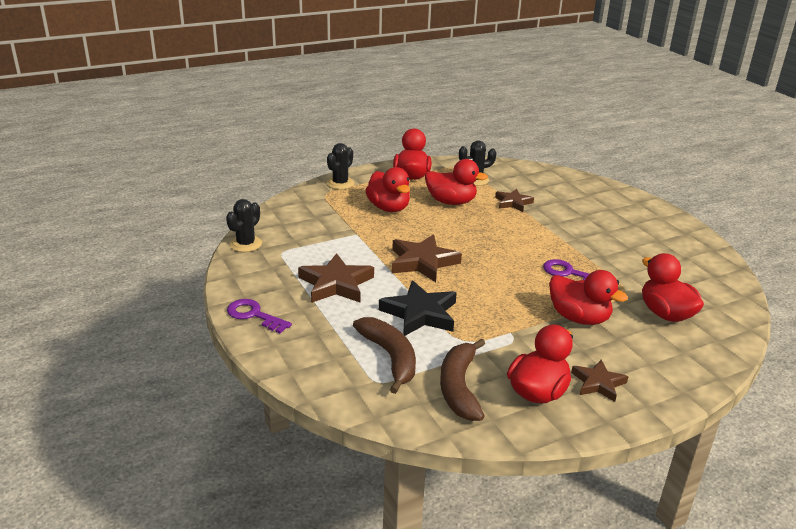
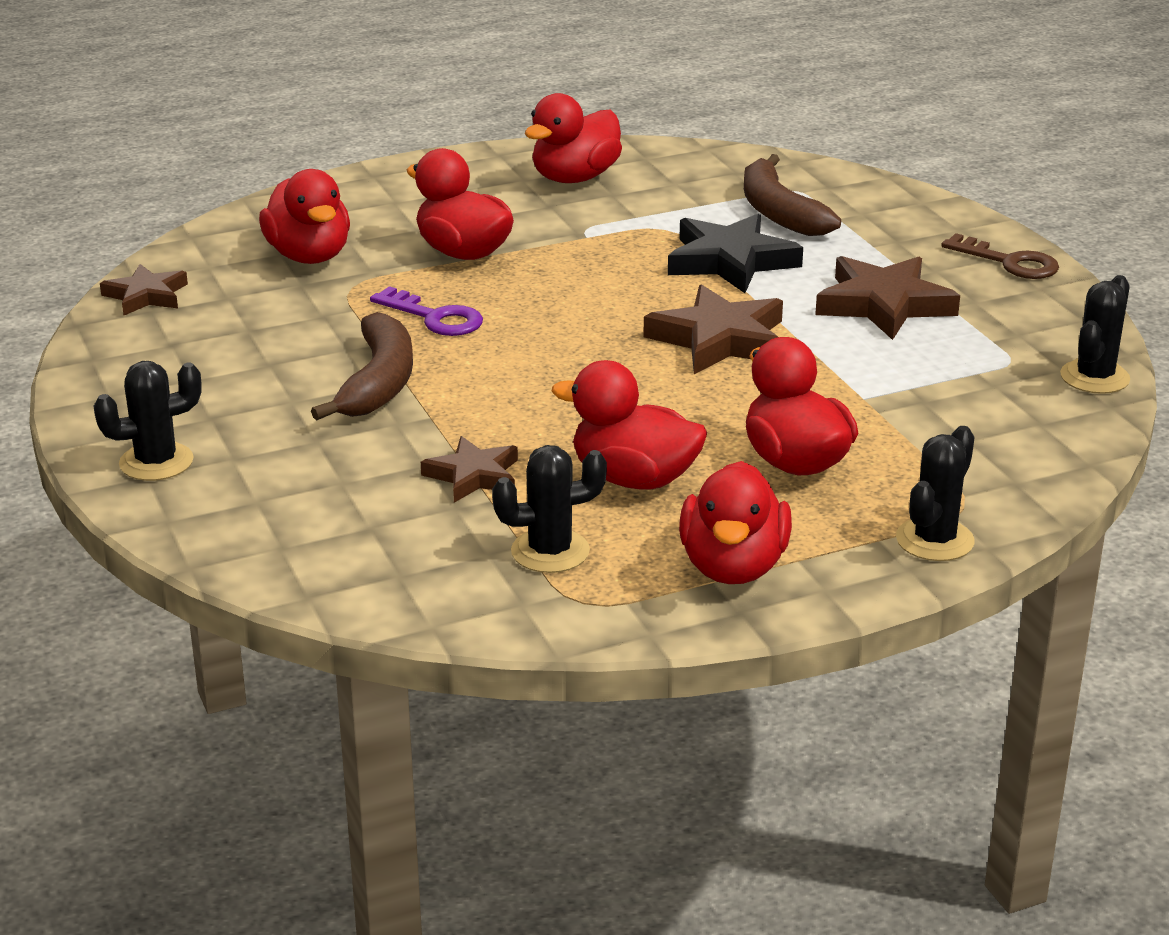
camera: 175 degrees left, 0 degrees up
purple key [227,299,292,333] -> brown key [941,233,1059,279]
brown banana [440,338,485,421] -> brown banana moved to [311,312,413,420]
brown star [571,360,629,402] -> brown star moved to [100,264,188,315]
none -> black cactus [93,361,202,481]

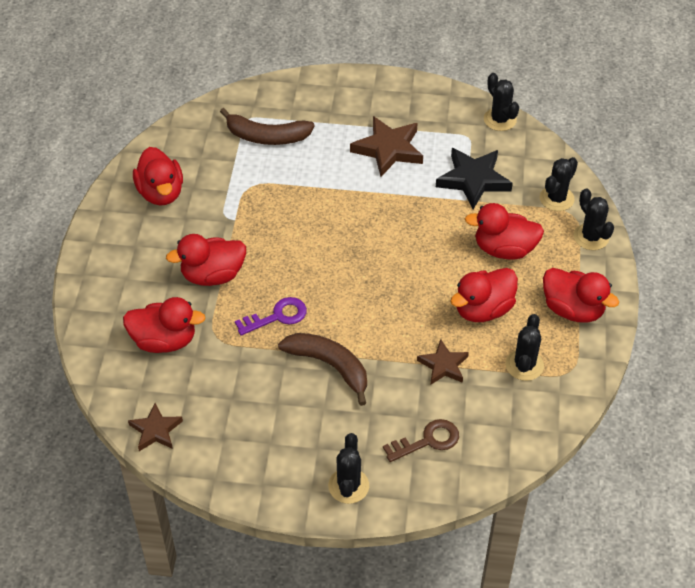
camera: 60 degrees left, 20 degrees up
brown star [643,284,783,374] -> none
black star [668,214,803,293] -> black star moved to [436,148,513,209]
brown key [941,233,1059,279] -> brown key moved to [383,419,459,462]
none -> black cactus [540,157,578,211]

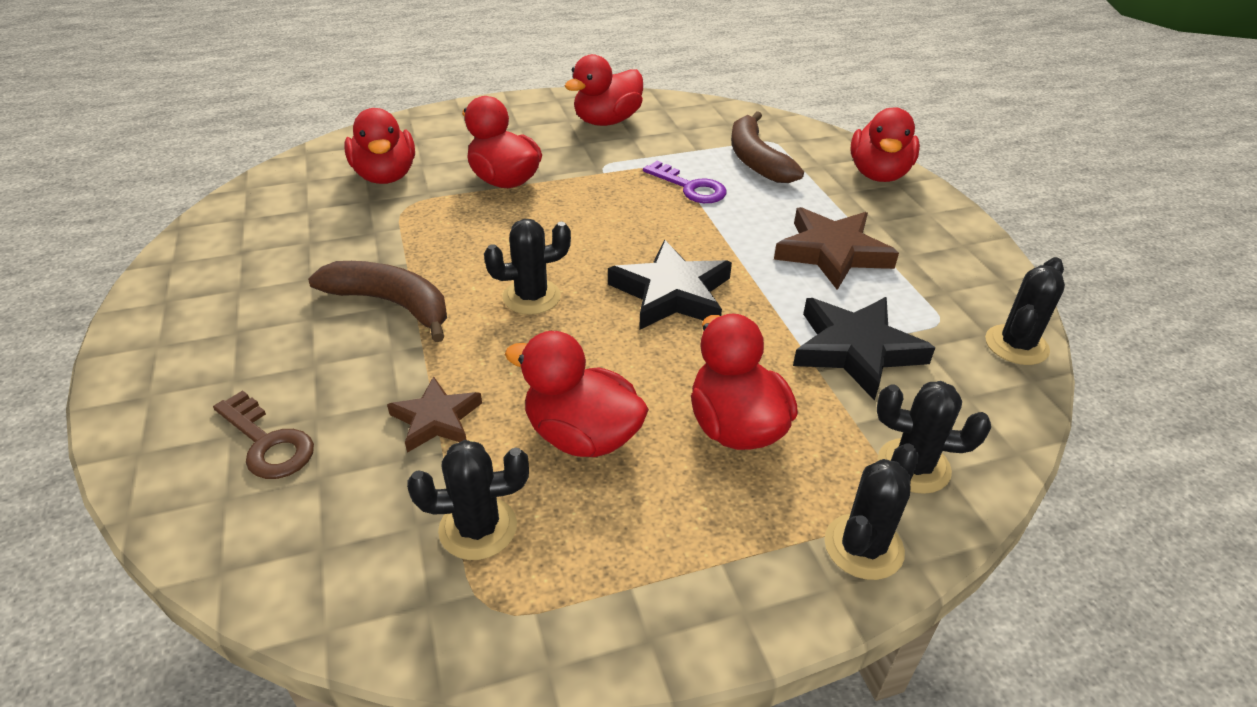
camera: 65 degrees right, 10 degrees down
brown star [128,403,183,451] -> none
purple key [235,297,307,335] -> purple key moved to [643,161,727,203]
brown banana [278,333,367,406] -> brown banana turned 75 degrees counterclockwise [308,261,447,342]
black cactus [328,433,369,504] -> black cactus moved to [484,219,571,315]
red duck [543,268,619,322] -> red duck moved to [850,107,920,182]
none -> black star [608,240,732,330]

